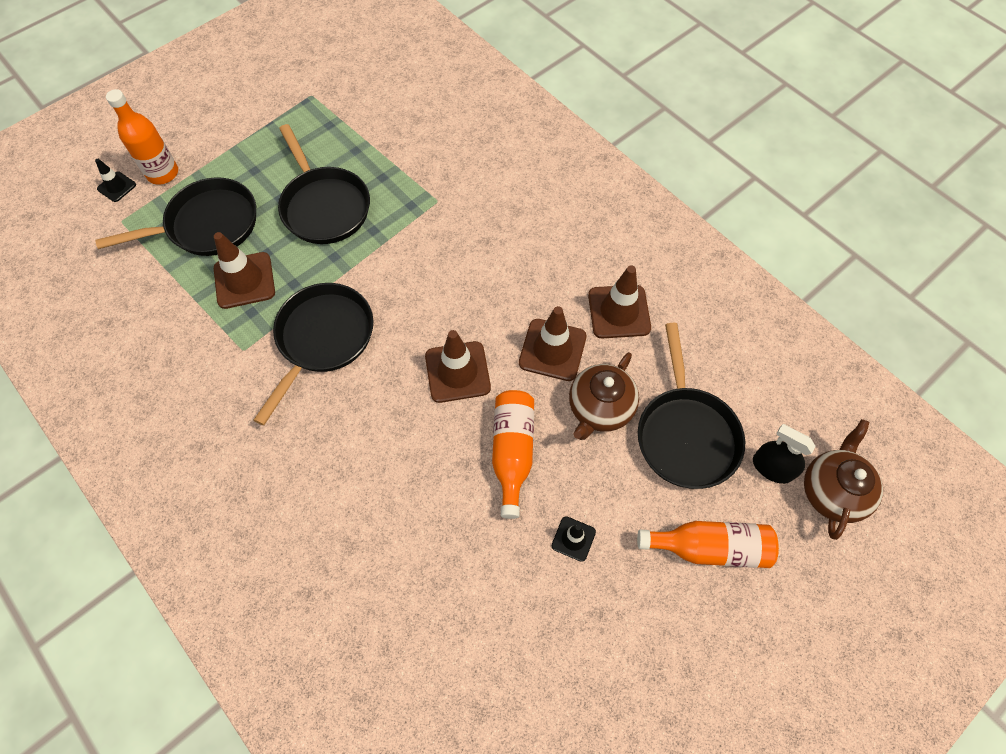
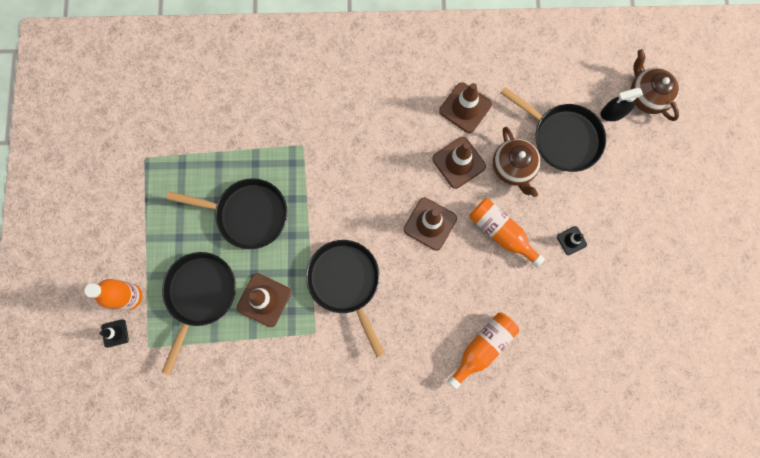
camera: 50 degrees left, 15 degrees up
orange bottle [637,521,779,568] -> orange bottle moved to [447,313,519,390]

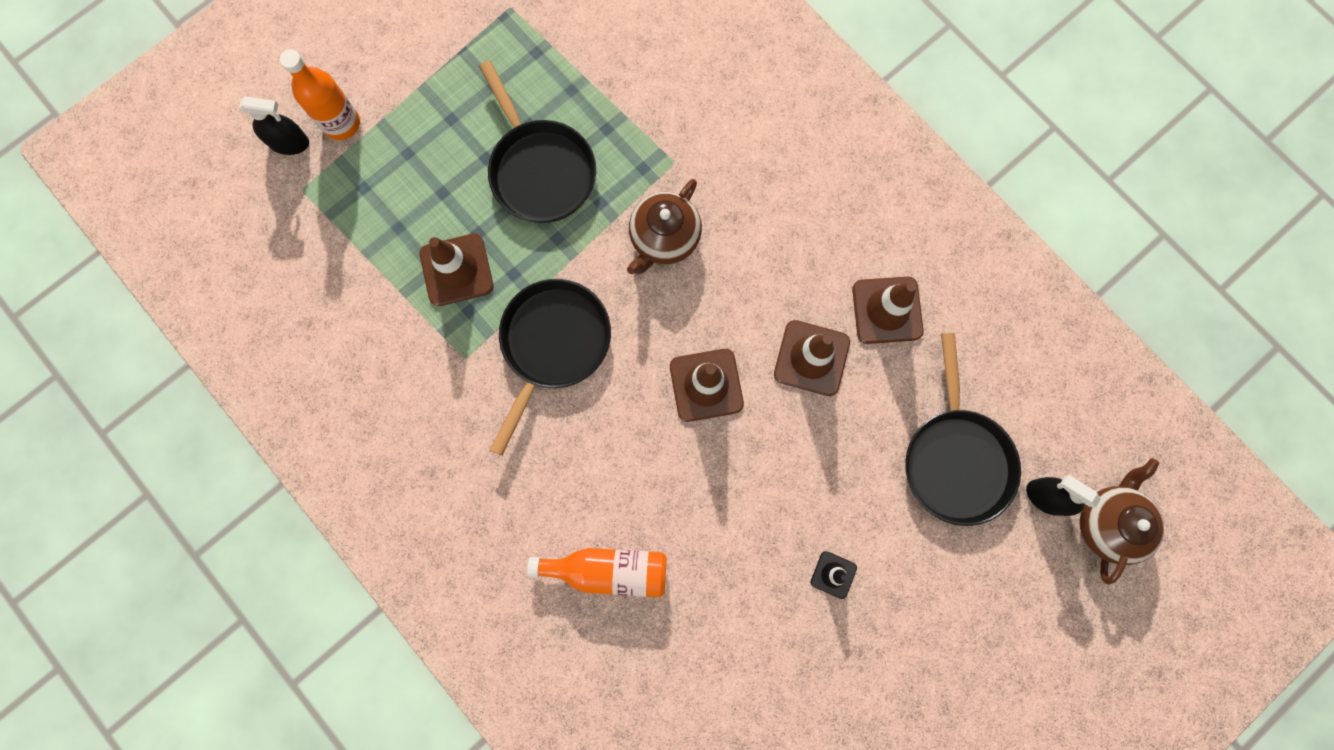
camera: 50 degrees right, 0 degrees up
black traffic cone [99,319,129,348] -> black spray bottle [239,96,309,155]
black pan [162,252,236,375] -> none
orange bottle [470,198,545,268] -> none
brown teapot [493,127,541,197] -> brown teapot moved to [627,179,702,274]

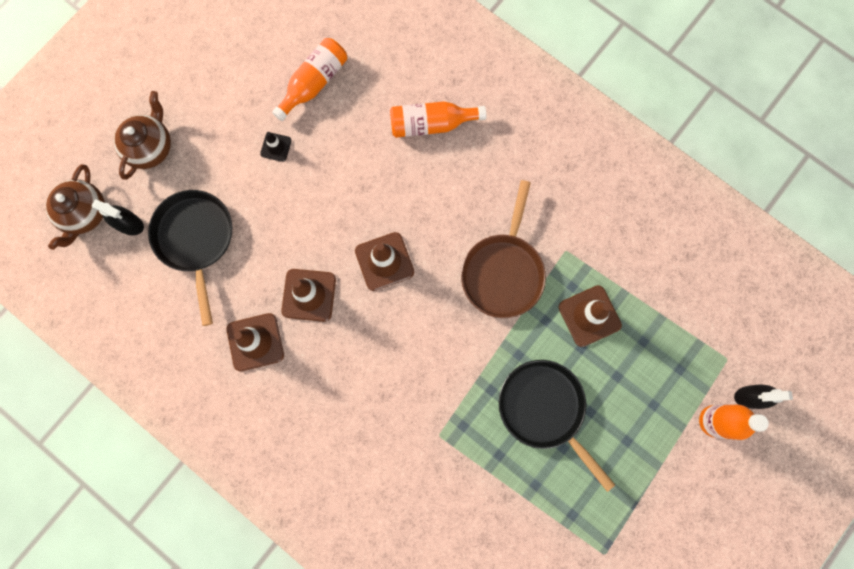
camera: 170 degrees right, 0 degrees up
black pan [490,279,611,456] -> brown pan [461,180,546,318]
brown teapot [627,179,702,274] -> brown teapot moved to [113,91,171,180]
none -> orange bottle [272,38,347,121]

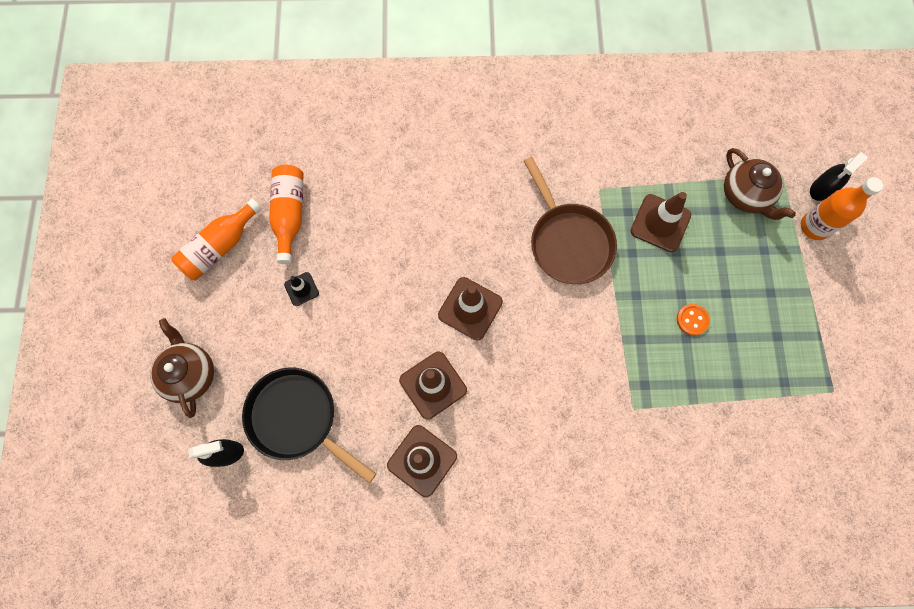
camera: 40 degrees left, 5 degrees down
brown teapot [45,164,105,250] -> brown teapot moved to [724,148,796,220]
orange bottle [390,101,486,138] -> orange bottle moved to [171,199,262,280]
black pan [499,360,615,492] -> orange button [677,304,710,336]

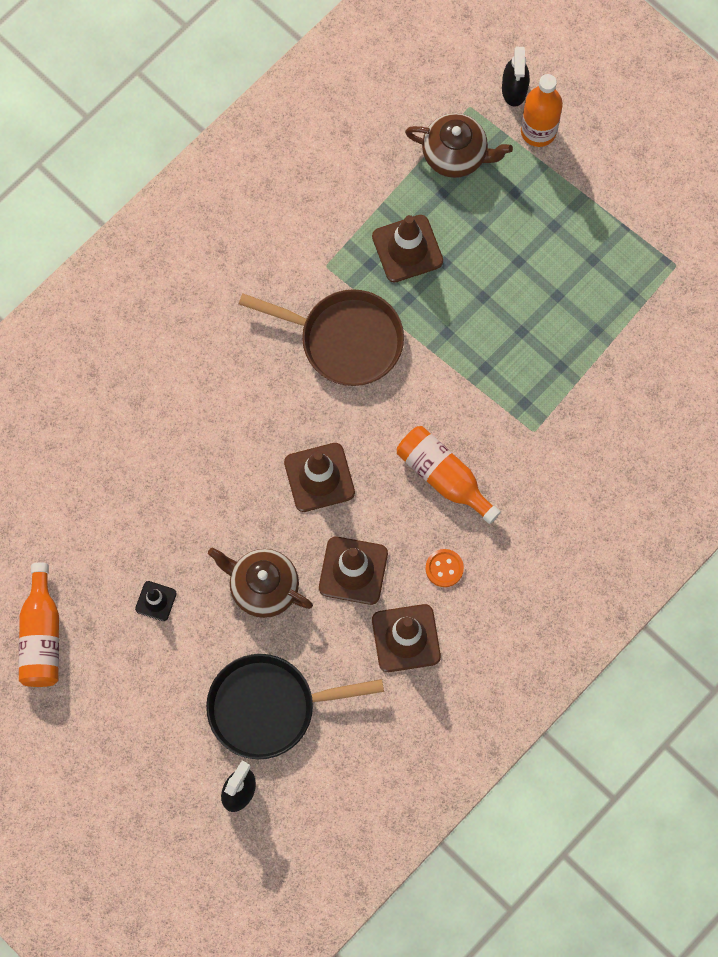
camera: 45 degrees left, 0 degrees up
brown teapot [150,318,214,418] -> brown teapot moved to [208,548,313,618]
orange bottle [269,165,304,264] -> orange bottle moved to [397,426,501,524]
orange button [677,304,710,336] -> orange button moved to [425,549,464,587]

